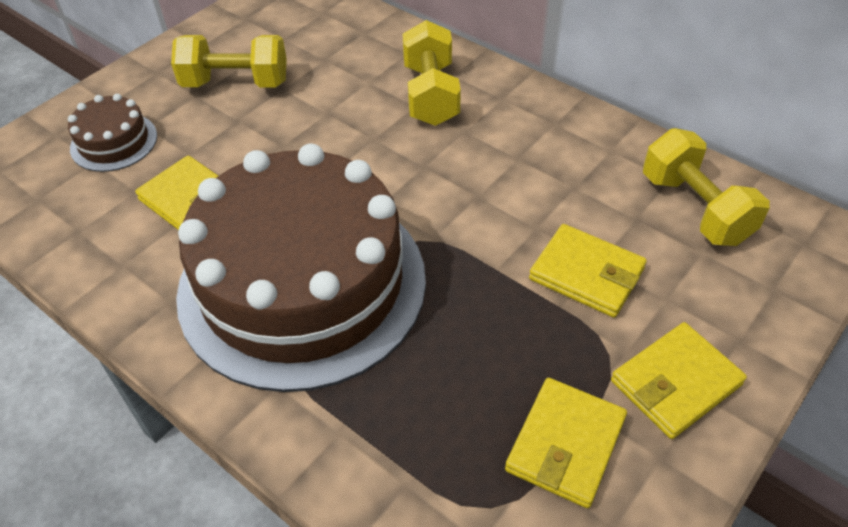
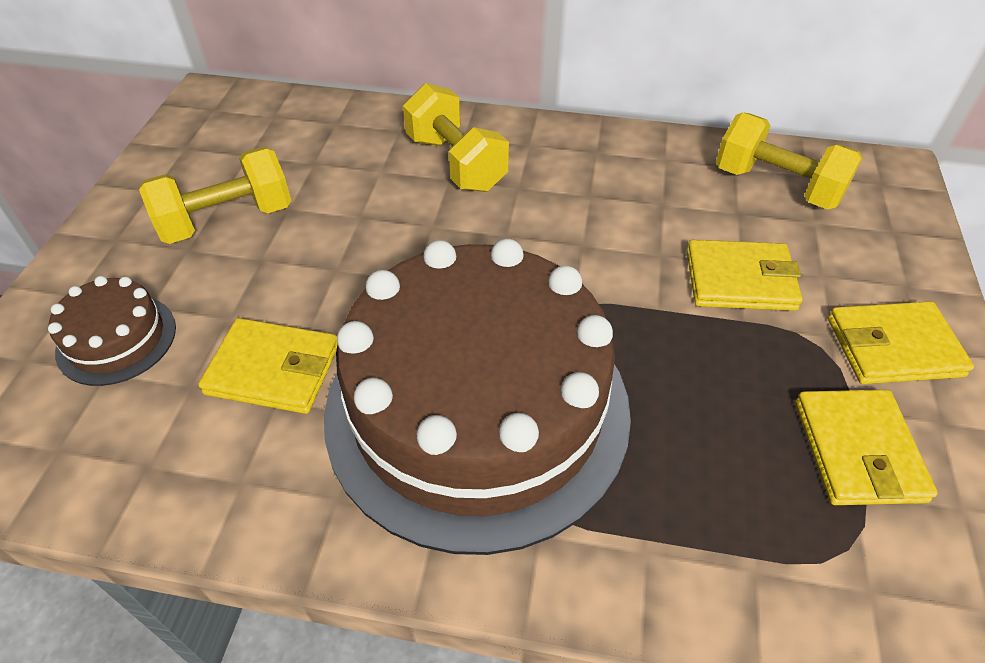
camera: 30 degrees left, 0 degrees up
yellow wallet [611,322,747,439] -> yellow wallet turned 60 degrees clockwise [828,301,974,384]

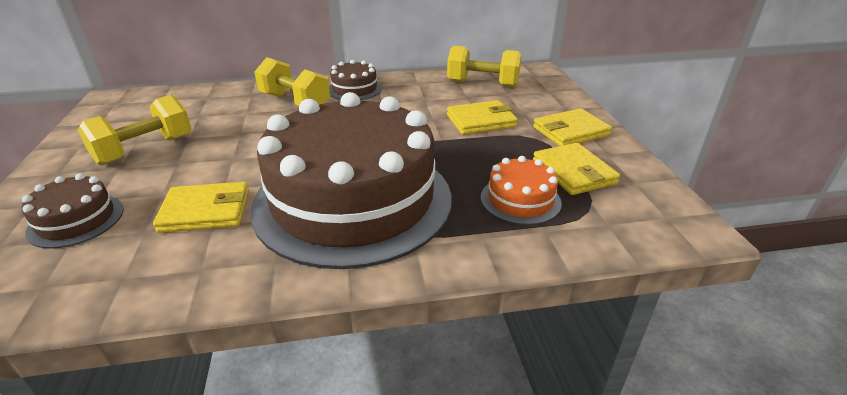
camera: 20 degrees left, 15 degrees down
none -> brown cake [329,60,382,100]
none -> orange cake [481,156,562,225]

